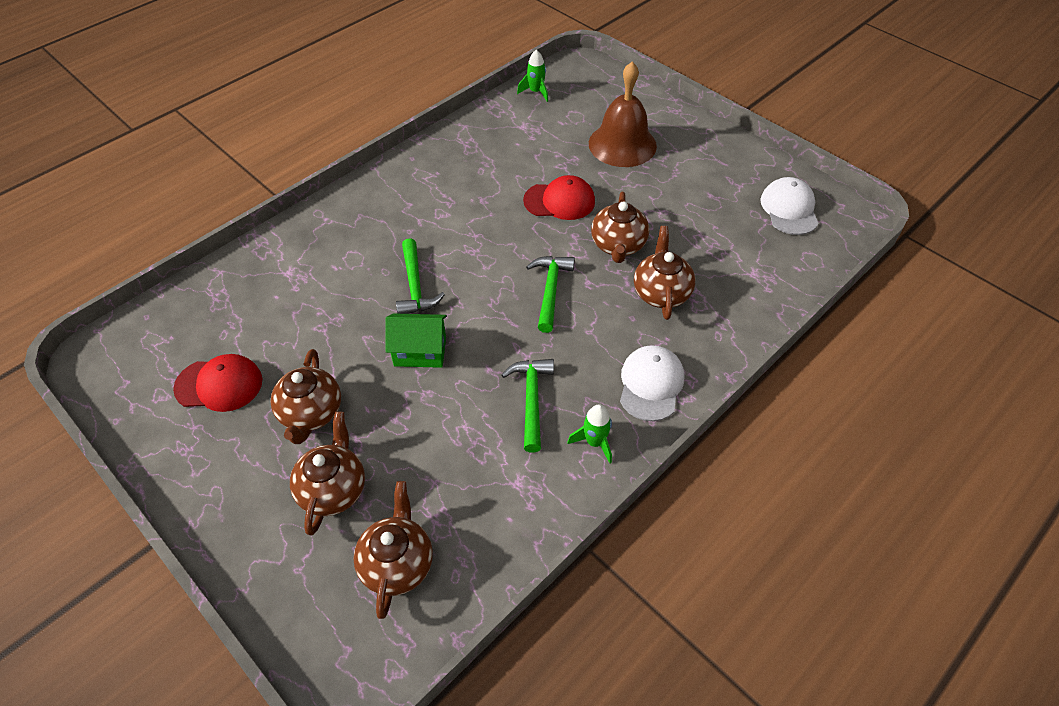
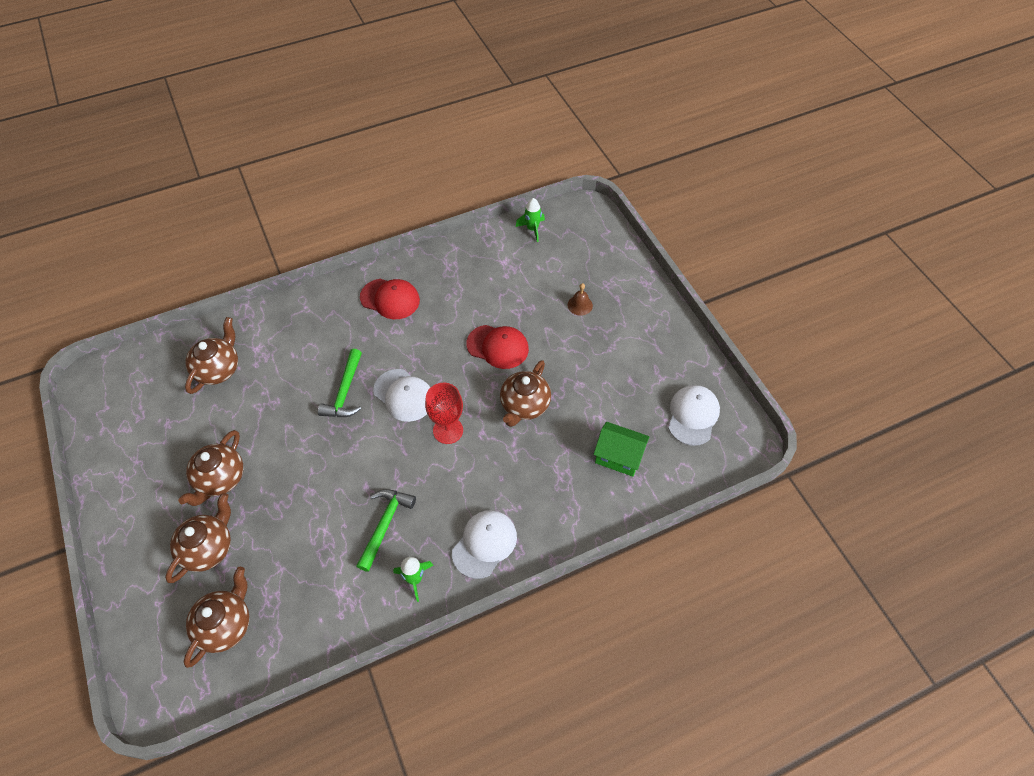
camera: 20 degrees right, 5 degrees up
red cap [173,354,262,412] -> red cap moved to [360,279,420,319]
green house [385,313,447,368] -> green house moved to [593,422,650,477]
green hammer [526,256,575,333] -> red goblet [425,383,463,444]
brown bell [589,62,657,167] -> brown bell [568,283,593,316], size x0.41
brown teapot [634,226,695,320] -> brown teapot moved to [185,317,238,394]
none -> white cap [373,369,430,422]

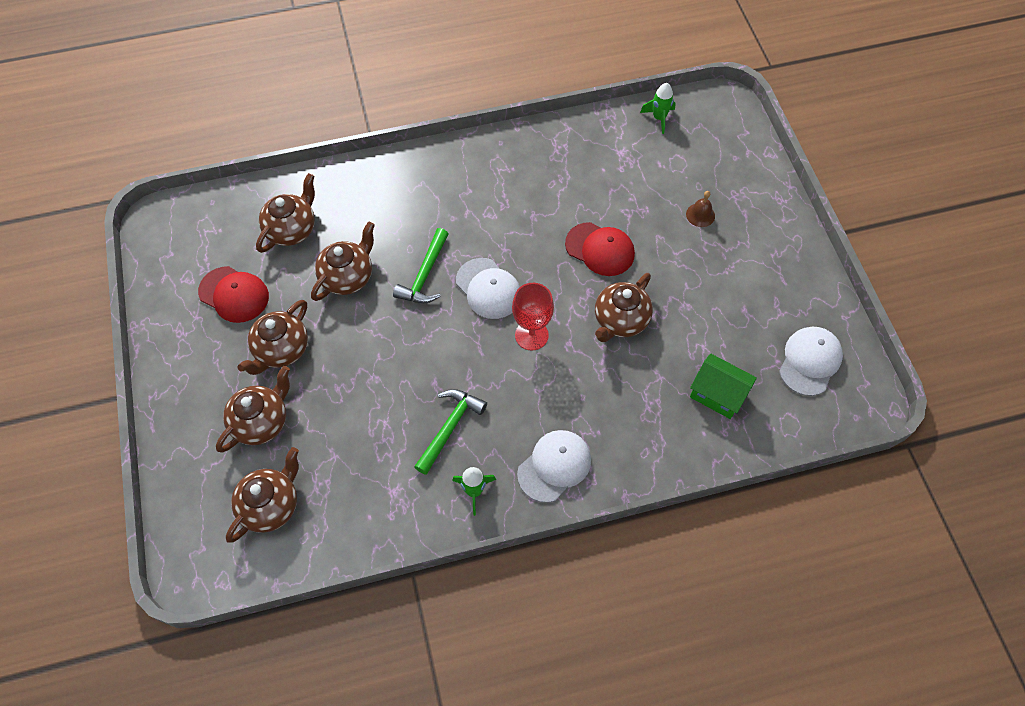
camera: 10 degrees right, 5 degrees up
red cap [360,279,420,319] -> red cap moved to [198,266,269,323]
none -> brown teapot [311,222,375,301]

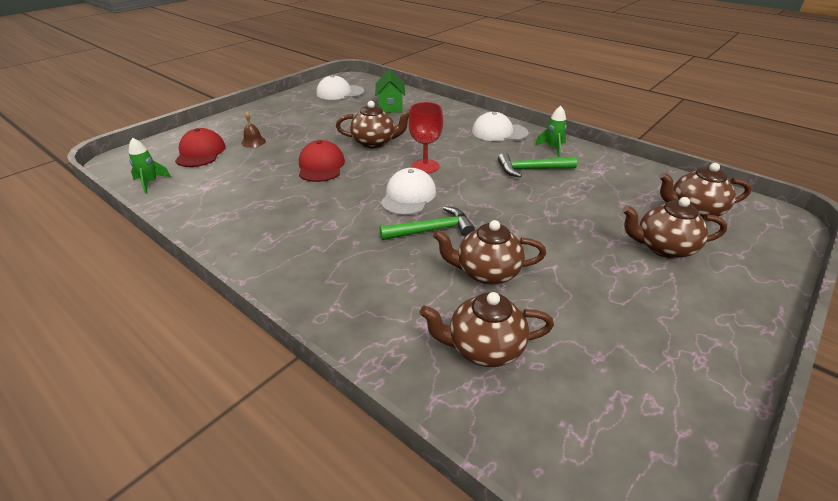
camera: 125 degrees left, 25 degrees down
red cap [198,266,269,323] -> red cap moved to [175,128,226,167]
brown teapot [237,300,308,375] -> none

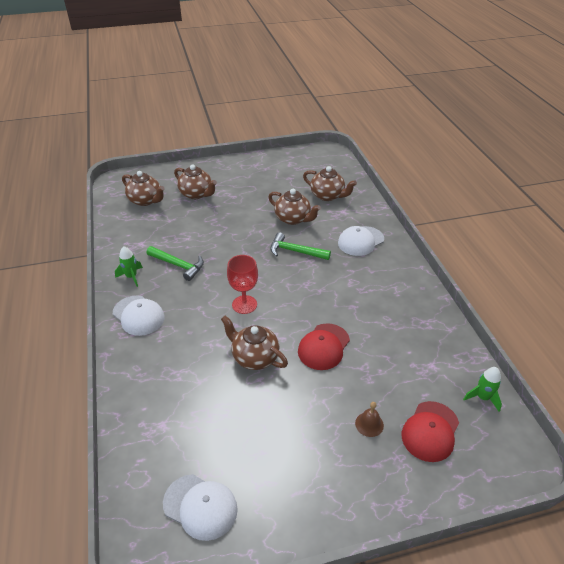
camera: 145 degrees left, 5 degrees up
green house [375,69,405,113] -> none
white cap [380,168,436,215] -> white cap moved to [338,226,384,256]

